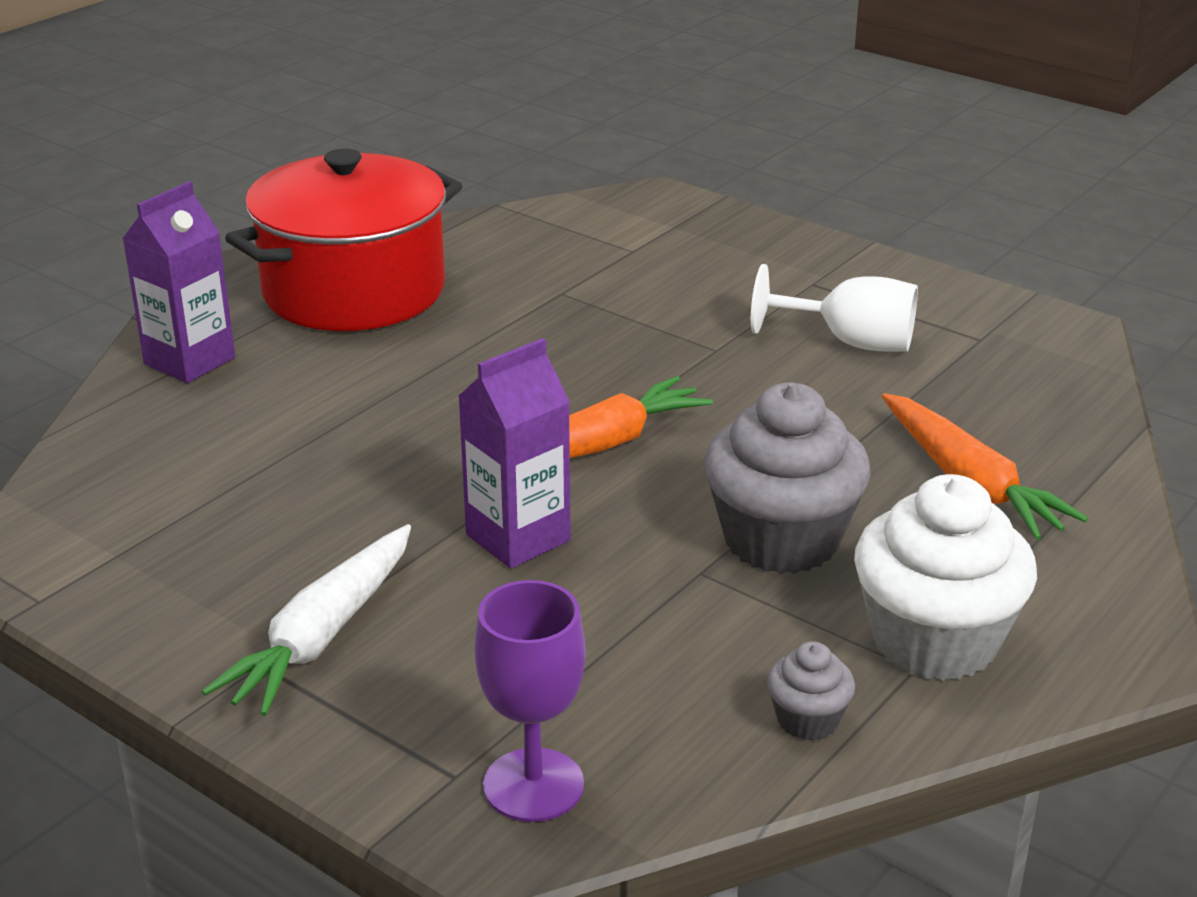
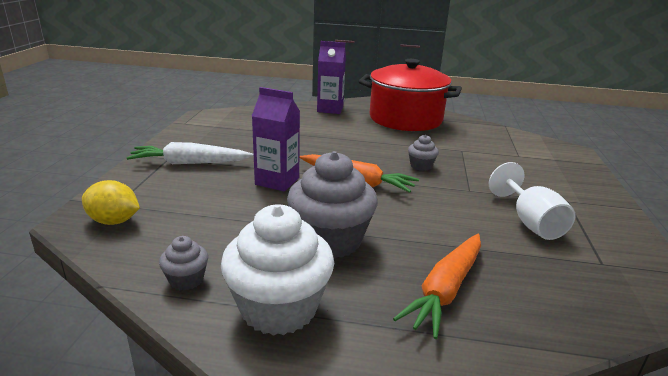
camera: 60 degrees right, 5 degrees down
purple goblet [474,580,586,822] -> yellow lemon [82,180,140,225]
none -> grey cupcake [408,135,439,171]

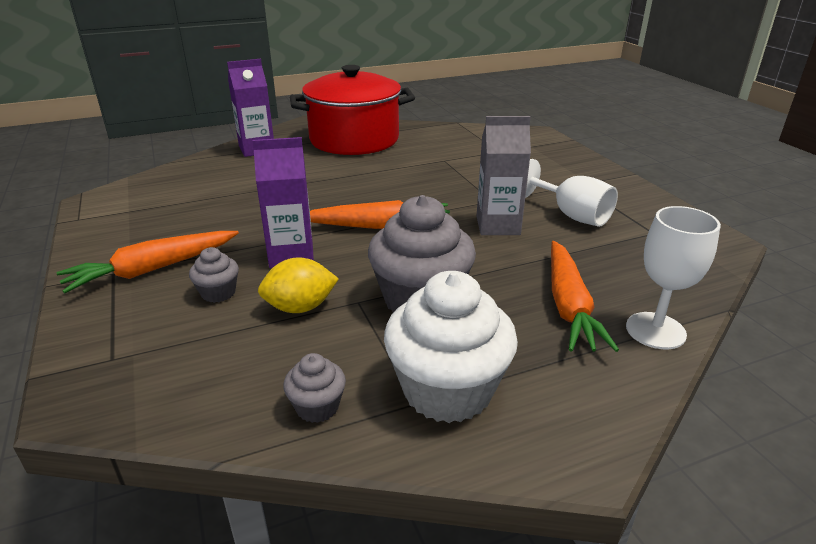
camera: 30 degrees left, 5 degrees up
yellow lemon [82,180,140,225] -> yellow lemon moved to [258,257,339,313]
white carrot [126,142,254,164] -> orange carrot [57,231,239,293]
grey cupcake [408,135,439,171] -> grey cupcake moved to [189,247,239,303]
none -> grey carton [476,116,531,235]
none -> white goblet [626,206,721,349]

